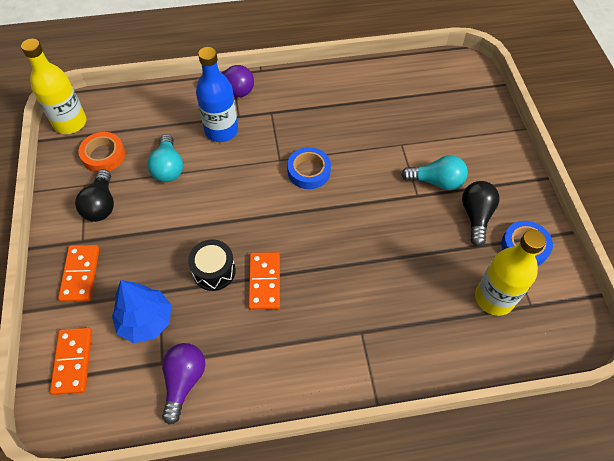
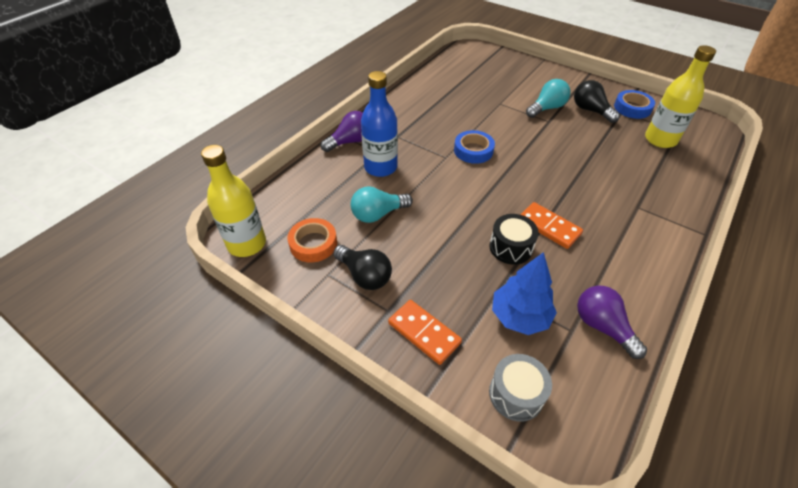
camera: 45 degrees left, 10 degrees down
orange domino [50,328,92,395] -> grey drum [489,354,552,422]
turquoise light bulb [147,134,183,182] -> turquoise light bulb turned 120 degrees clockwise [351,186,413,223]

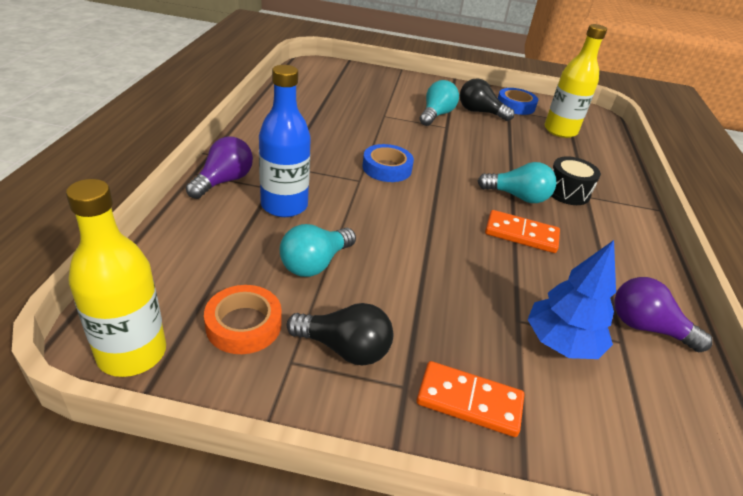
camera: 30 degrees left, 10 degrees down
black drum [489,214,539,265] -> black drum moved to [551,156,601,205]
grey drum [489,354,552,422] -> none
none -> turquoise light bulb [478,162,557,203]

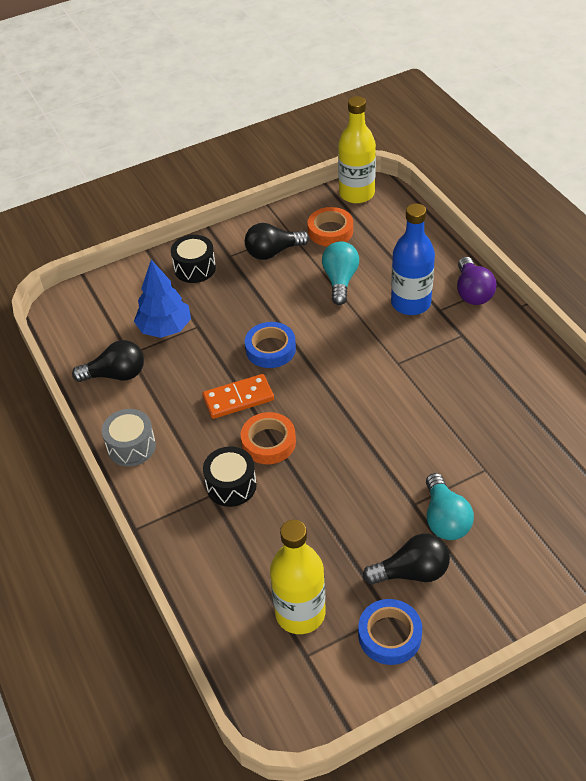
camera: 150 degrees right, 10 degrees up
blue tape [362,144,414,182] -> blue tape moved to [245,322,296,368]
orange domino [416,361,524,437] -> black drum [171,235,216,283]
turquoise light bulb [478,162,557,203] -> orange tape [240,412,296,464]
purple light bulb [614,277,712,352] -> black light bulb [72,340,144,382]
none -> grey drum [102,409,156,467]

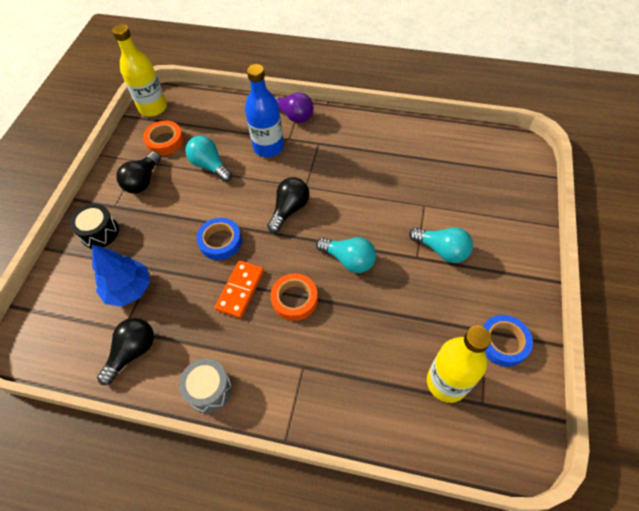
camera: 50 degrees left, 10 degrees up
black drum [203,446,257,507] -> none
black light bulb [363,534,450,585] -> black light bulb moved to [267,177,310,233]
none -> turquoise light bulb [316,237,376,273]

